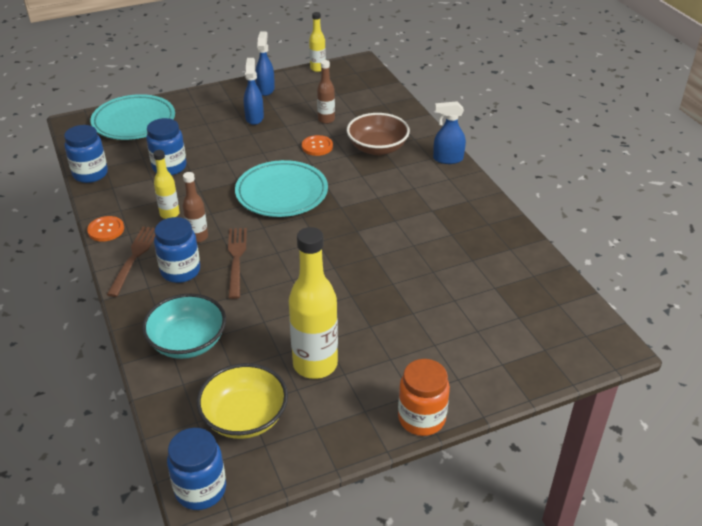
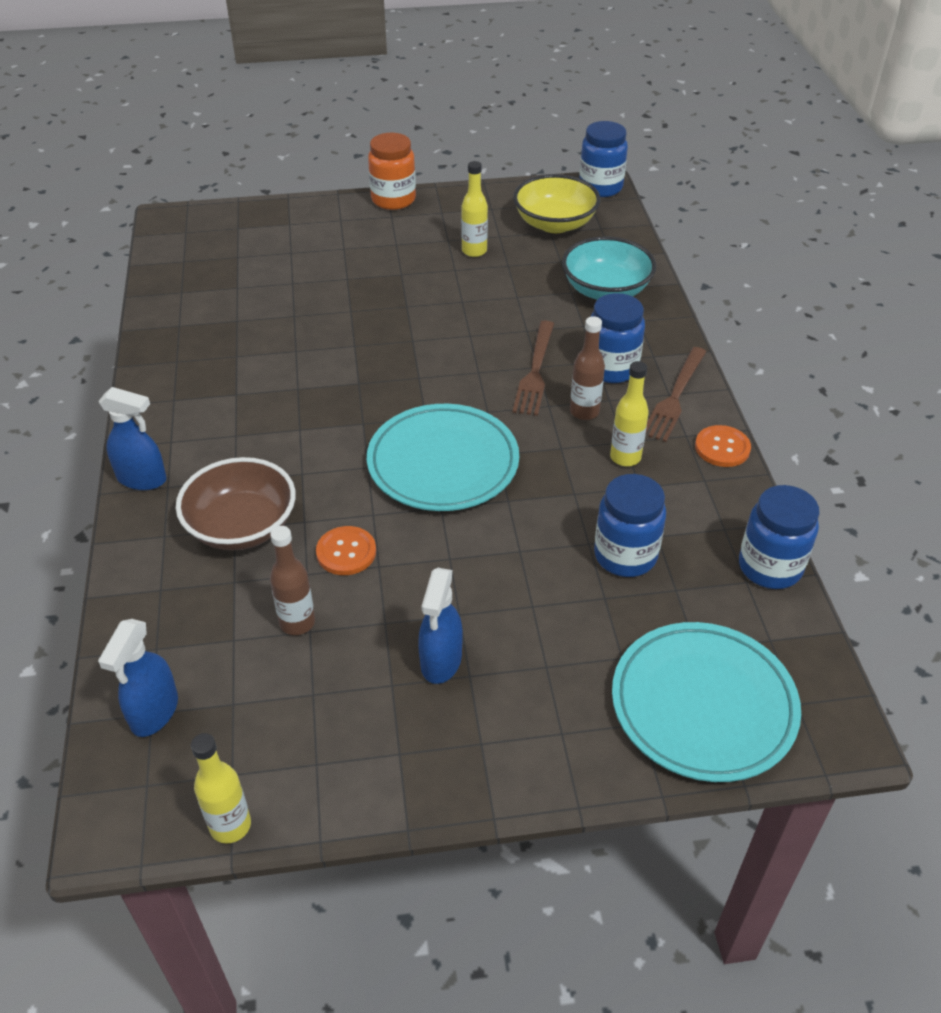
camera: 165 degrees left, 5 degrees up
blue spray bottle [255,31,275,96] -> blue spray bottle moved to [98,619,178,737]
yellow bottle [289,227,338,379] -> yellow bottle [461,161,488,257], size x0.53

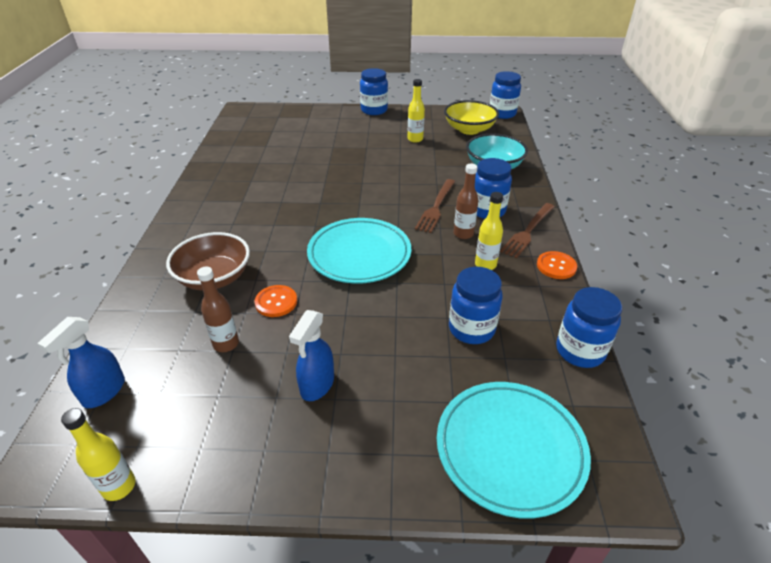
camera: 10 degrees right, 5 degrees down
blue spray bottle [98,387,166,490] -> none
orange jar [368,133,416,210] -> blue jar [360,68,388,115]

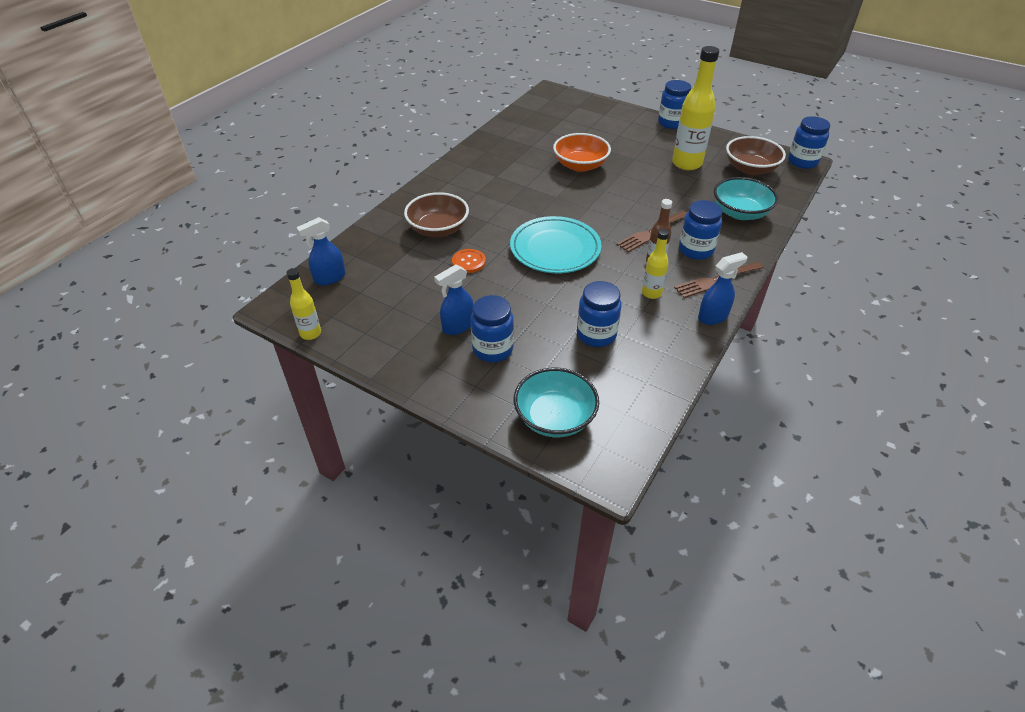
camera: 30 degrees right, 5 degrees up
brown bottle [197,266,239,352] -> none
yellow bottle [407,79,425,143] -> yellow bottle [672,46,719,170], size x1.87
turquoise plate [437,382,591,518] -> turquoise bowl [514,368,599,437]
yellow bowl [444,100,499,135] -> brown bowl [726,136,786,175]
orange button [537,251,577,279] -> blue spray bottle [698,252,747,325]
blue jar [556,287,622,368] -> blue jar moved to [471,295,514,362]
none -> orange bowl [553,133,611,172]

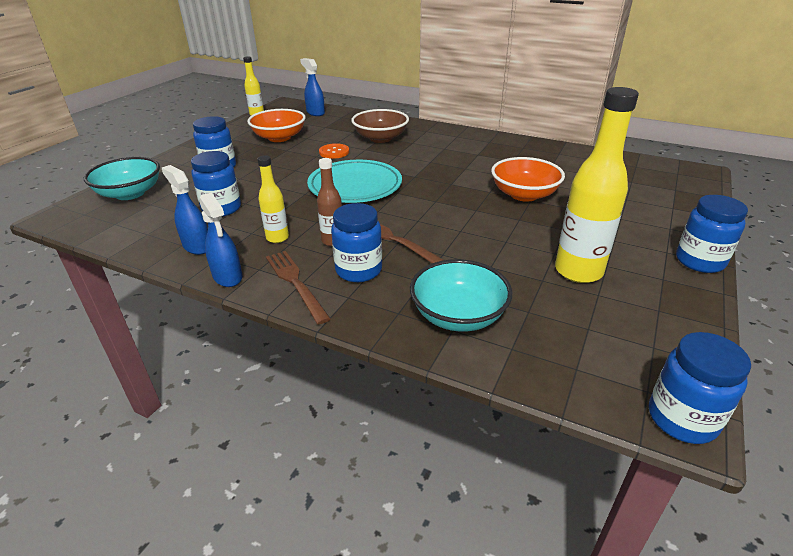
camera: 85 degrees right, 10 degrees down
blue spray bottle [434,264,474,335] -> blue spray bottle moved to [162,165,208,255]
brown bowl [726,136,786,175] -> none
none -> orange bowl [247,109,306,142]

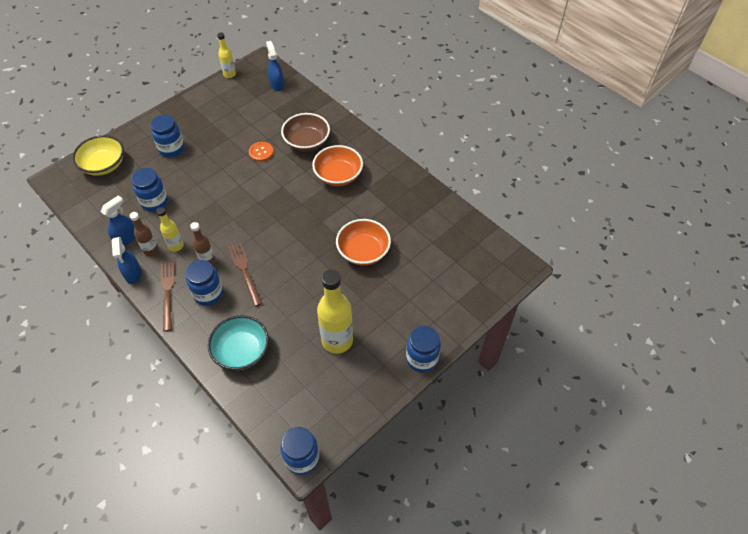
camera: 20 degrees right, 20 degrees up
turquoise bowl [84,157,160,200] -> yellow bowl [72,135,124,176]
blue spray bottle [162,165,208,255] -> blue spray bottle turned 60 degrees clockwise [101,195,135,246]
orange bowl [247,109,306,142] -> orange bowl moved to [312,145,363,186]
turquoise plate [307,160,402,203] -> none
none -> brown bottle [130,212,159,256]

